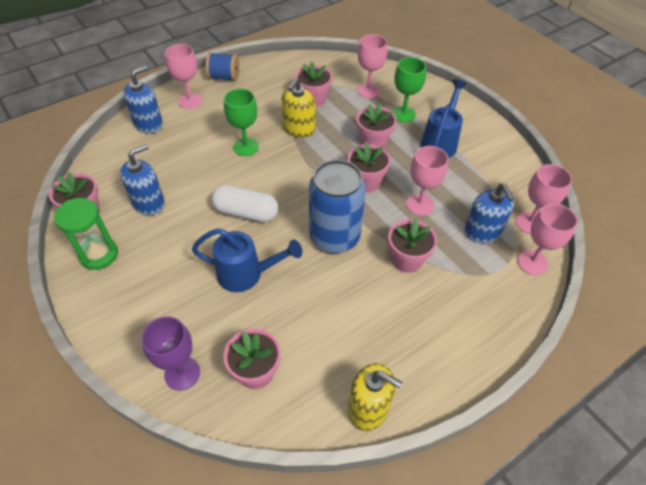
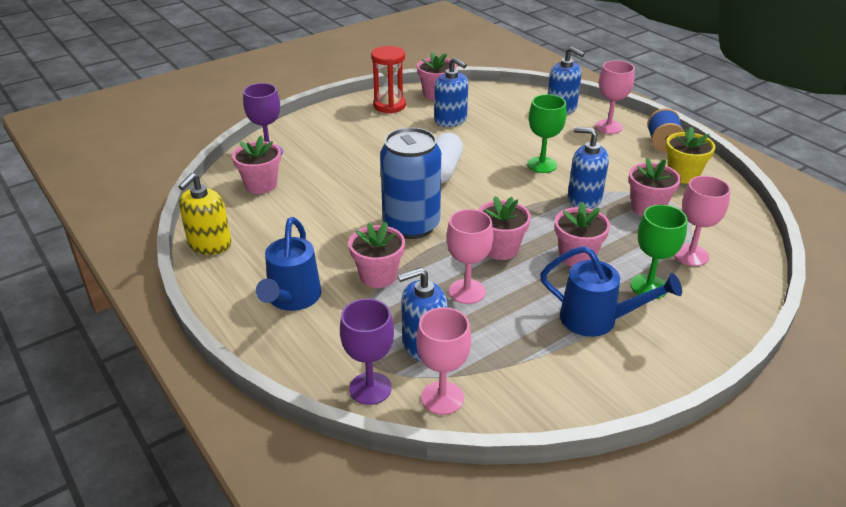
camera: 90 degrees right, 15 degrees down
green hourglass [54,198,118,270] -> red hourglass [371,46,406,113]
blue watering can [192,228,302,292] -> blue watering can moved to [256,217,322,311]
yellow soap dispenser [282,78,315,138] -> blue soap dispenser [568,127,609,209]
pink goblet [517,204,578,275] -> purple goblet [340,299,394,405]
none -> yellow flower pot [666,127,716,184]

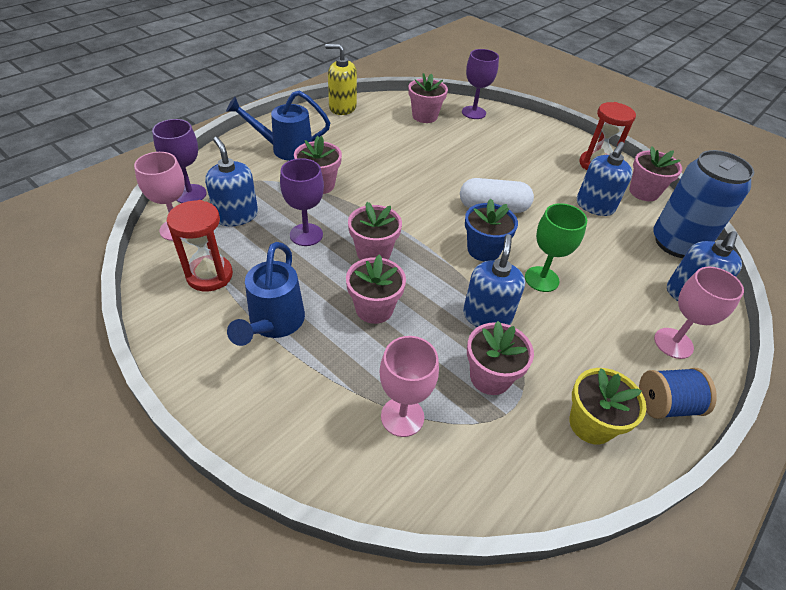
camera: 75 degrees right, 10 degrees up
blue can [380,127,441,239] -> blue can moved to [653,150,754,258]
pink goblet [447,209,493,304] -> purple goblet [280,158,324,246]
green goblet [631,205,688,299] -> none
none -> red hourglass [167,200,233,292]
none -> blue flower pot [465,198,518,262]

